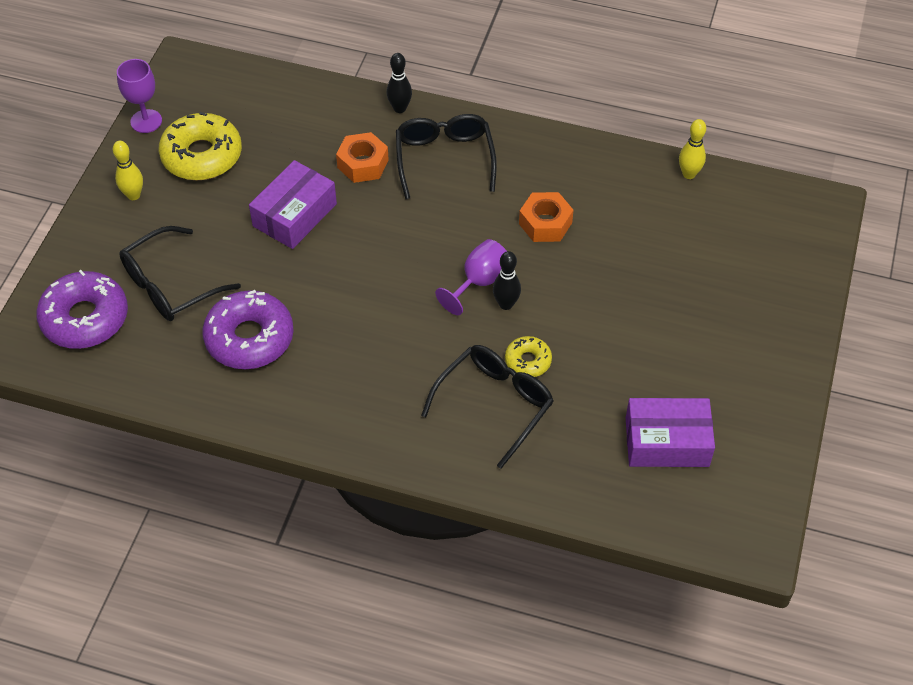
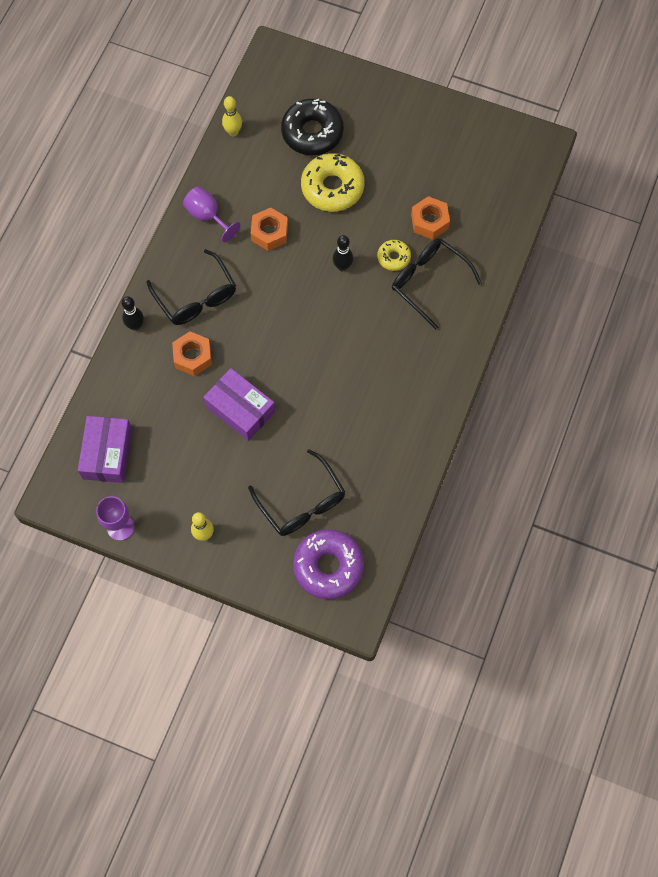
camera: 85 degrees left, 15 degrees up
yellow donut [159,112,242,180] -> yellow donut moved to [301,153,365,212]
purple donut [202,290,294,369] -> none
black glasses [396,114,497,199] -> black glasses turned 120 degrees counterclockwise [146,249,236,325]
purple goblet [435,239,507,315] -> purple goblet moved to [183,186,240,242]
purple box [626,398,715,467] -> purple box moved to [78,416,132,483]
none -> black donut [281,98,344,155]
none -> orange nut [411,196,450,240]

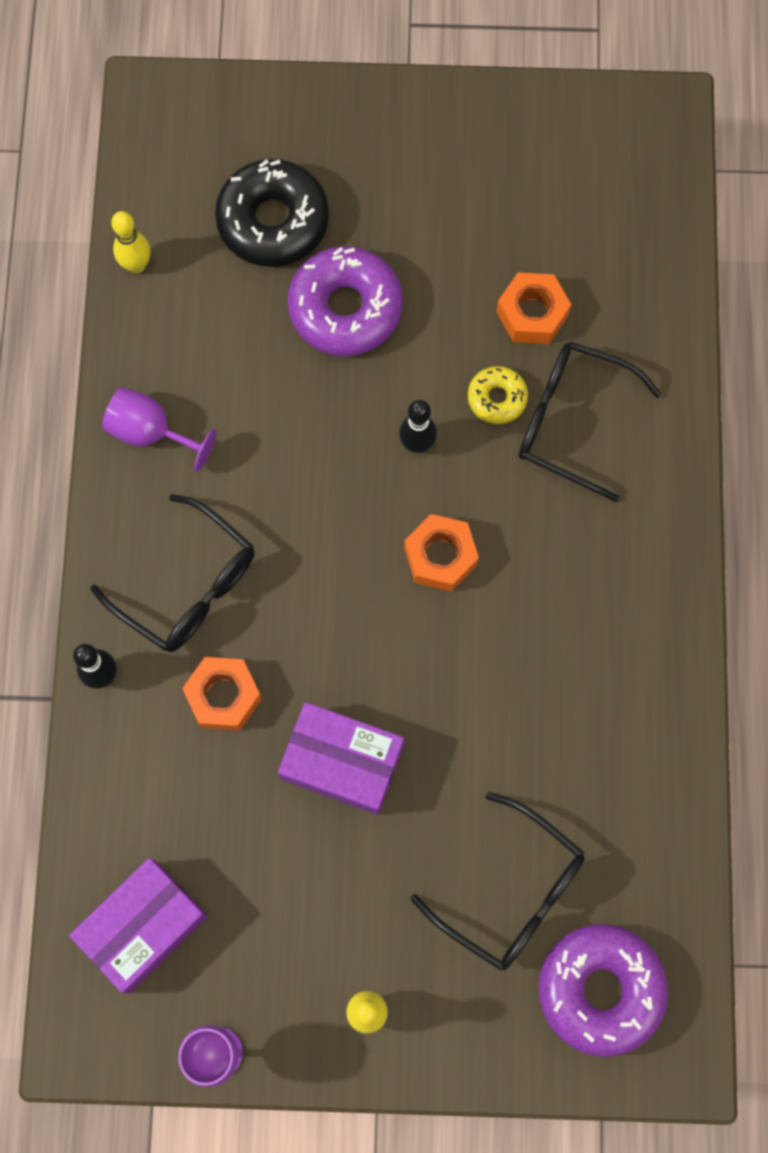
camera: 20 degrees left, 5 degrees up
purple box [78,416,132,483] -> purple box turned 60 degrees clockwise [69,858,208,993]
orange nut [251,208,288,251] -> orange nut moved to [404,514,479,592]
yellow donut [301,153,365,212] -> purple donut [288,246,403,356]

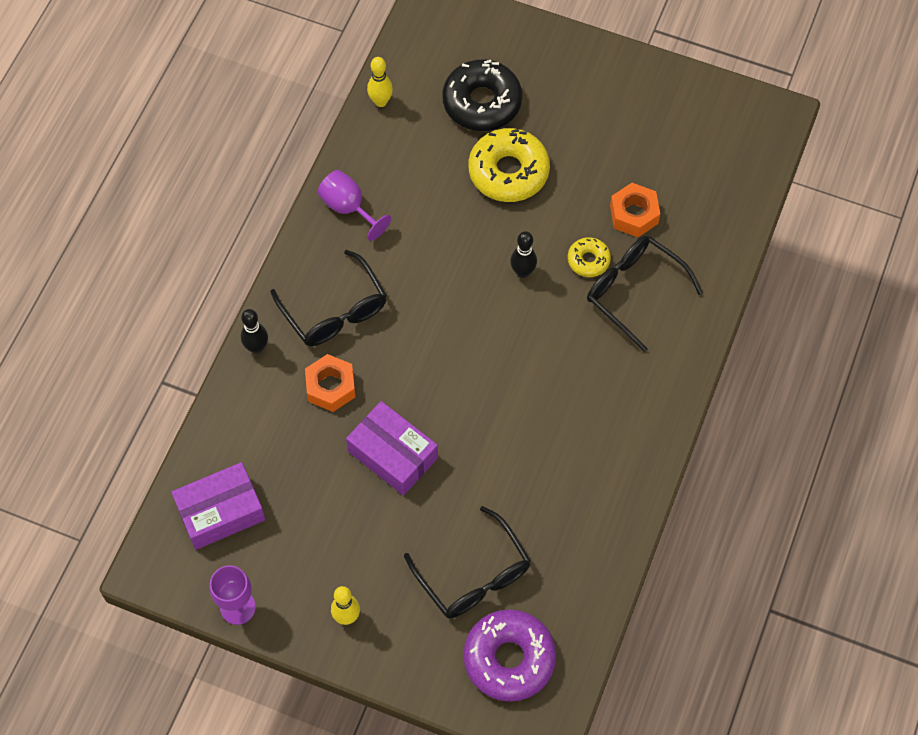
camera: 20 degrees right, 10 degrees down
purple donut [288,246,403,356] -> yellow donut [468,128,550,202]
orange nut [404,514,479,592] -> none

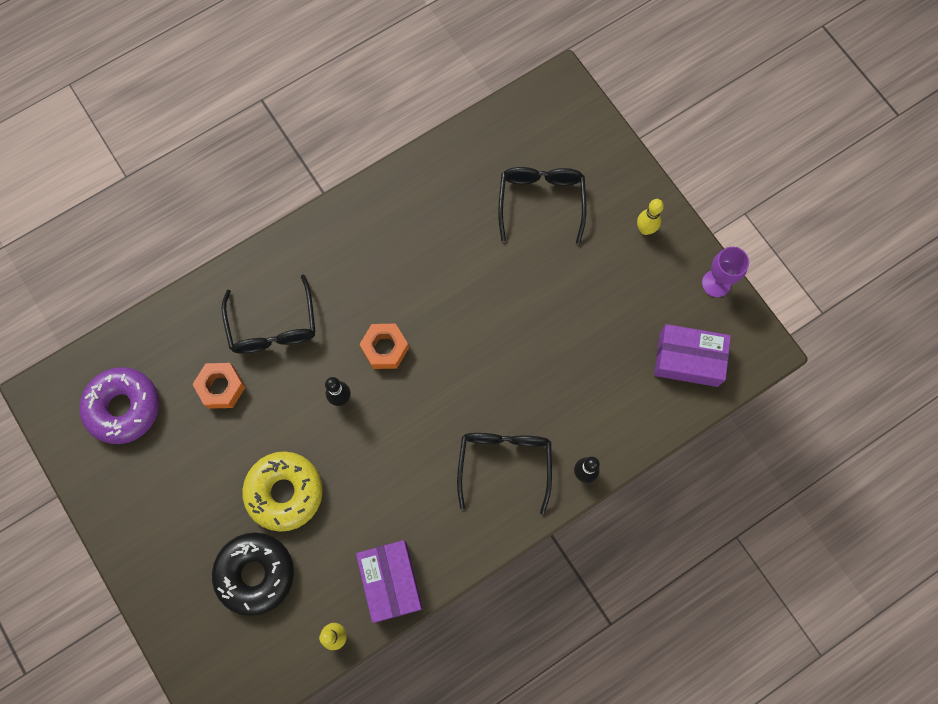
camera: 145 degrees left, 10 degrees up
orange nut [305,354,355,412] -> orange nut moved to [359,324,409,369]
purple goblet [317,170,391,241] -> none
purple box [346,401,438,496] -> purple box moved to [356,540,423,623]
purple donut [464,609,556,702] -> purple donut moved to [80,367,159,444]
yellow donut [568,237,611,277] -> none

